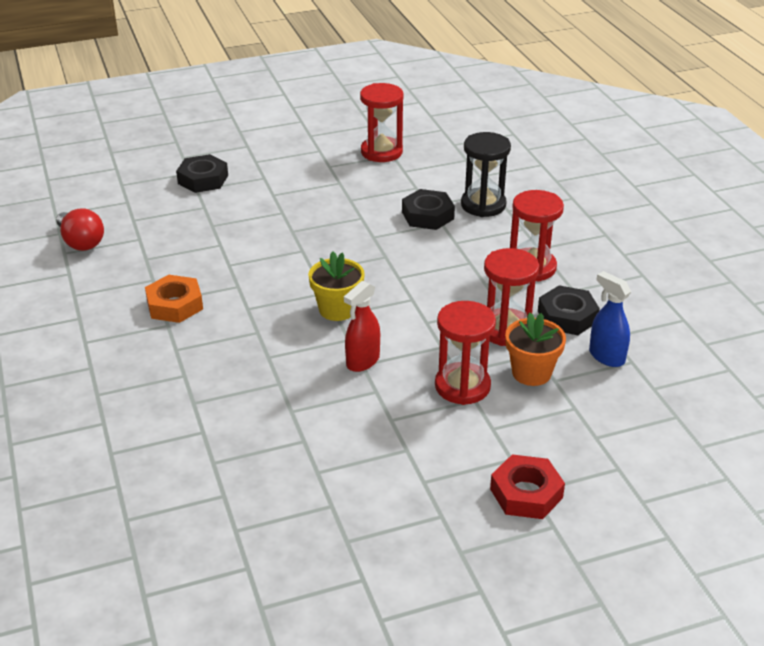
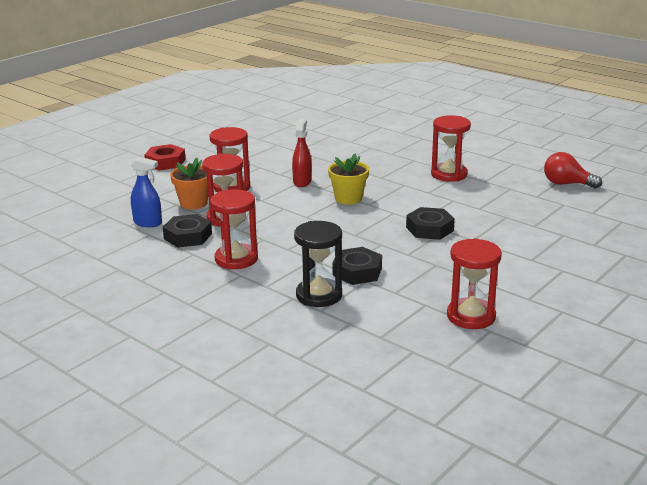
camera: 150 degrees right, 10 degrees down
orange nut [145,275,203,323] -> red hourglass [431,115,471,182]
black nut [176,154,228,193] -> black nut moved to [406,207,455,240]

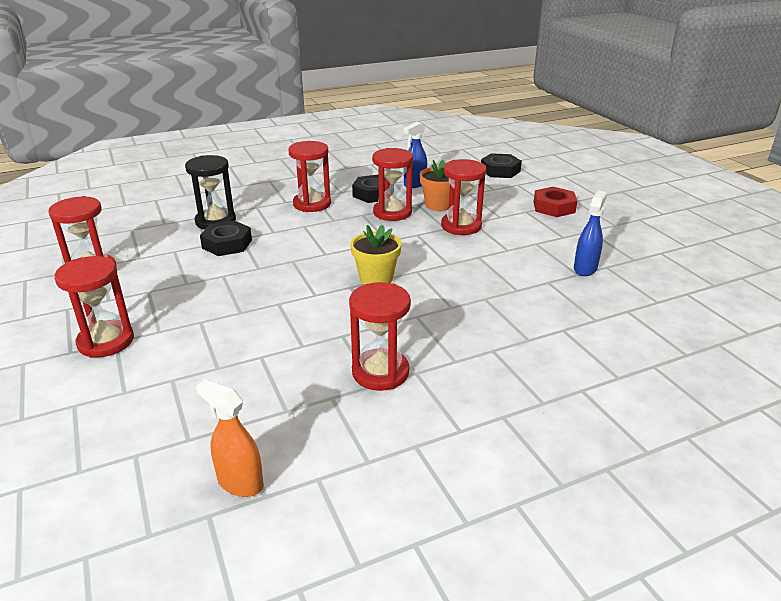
camera: 115 degrees right, 5 degrees up
red spray bottle [292,118,312,187] -> none
black nut [406,207,455,240] -> black nut moved to [481,153,522,178]
red light bulb [544,152,602,188] -> orange spray bottle [196,379,264,497]
none -> red hourglass [54,256,134,358]
none -> blue spray bottle [574,190,607,276]

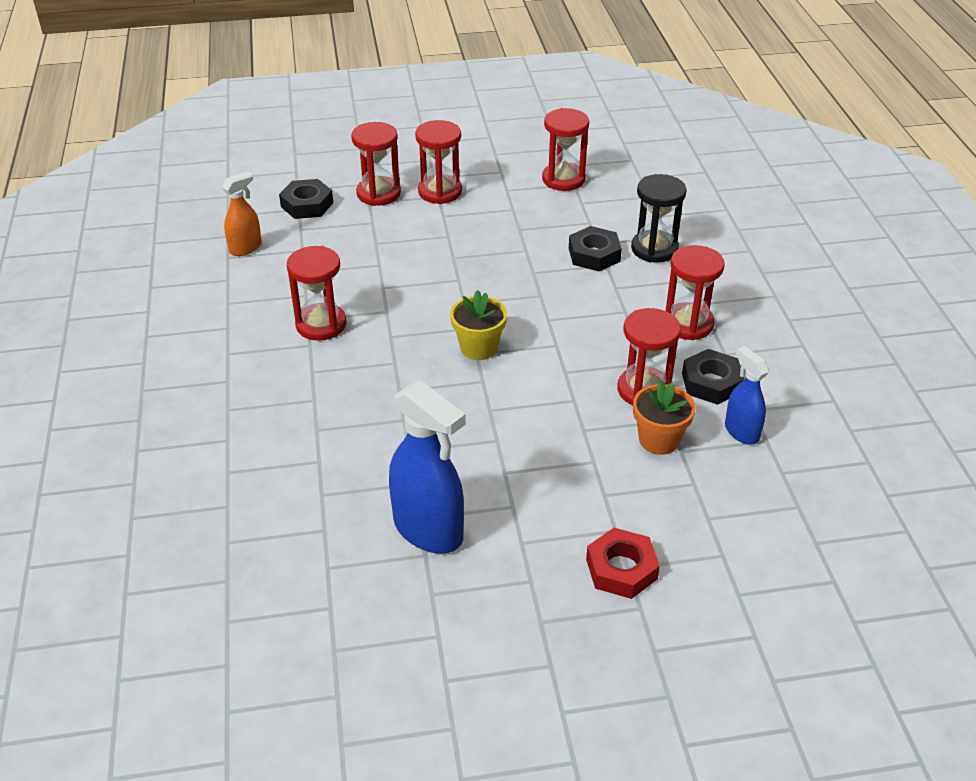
camera: 105 degrees right, 10 degrees up
red hourglass [441,159,486,235] -> red hourglass moved to [351,122,401,206]
black nut [481,153,522,178] -> black nut moved to [279,179,333,219]
blue spray bottle [574,190,607,276] -> blue spray bottle [389,380,466,554], size x1.77

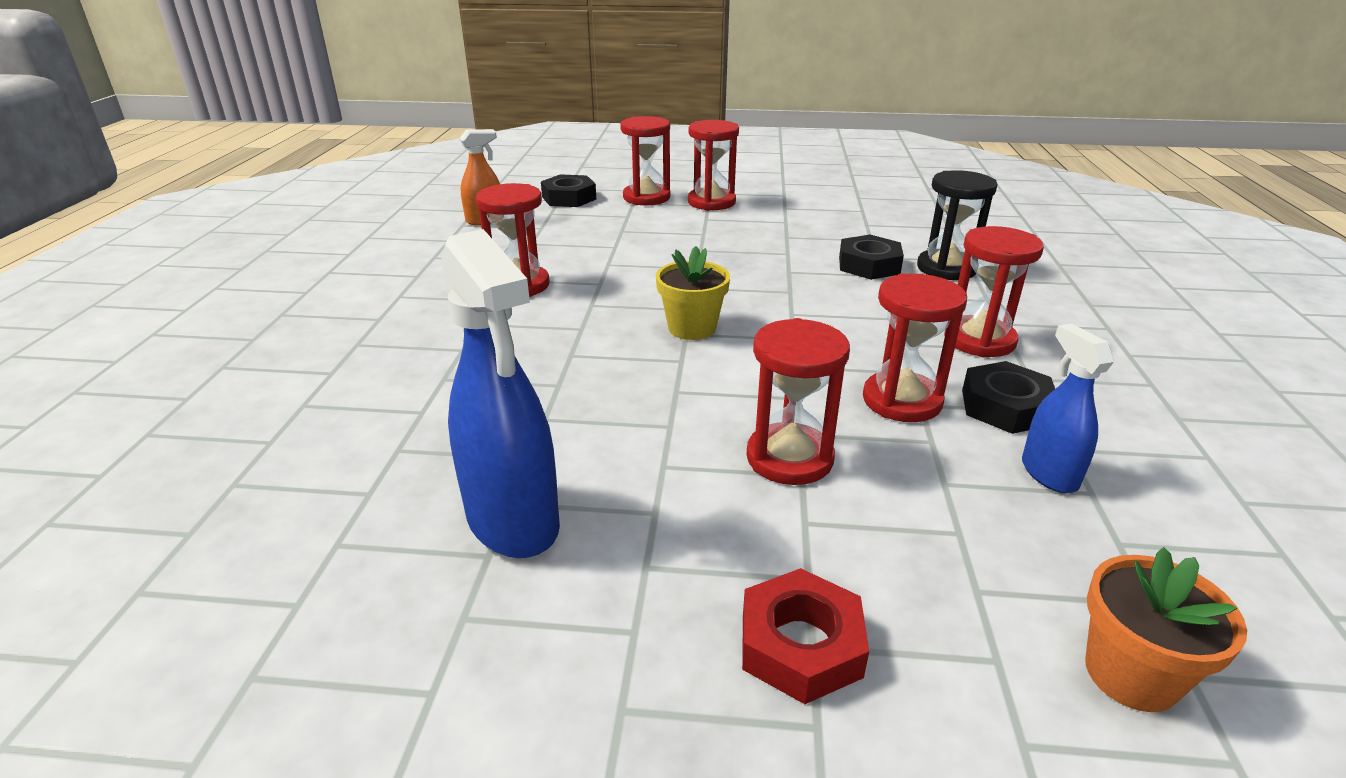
camera: 15 degrees right, 10 degrees down
red hourglass [542,108,589,191] -> red hourglass moved to [746,318,850,485]
orange flower pot [633,380,696,455] -> orange flower pot moved to [1085,547,1247,712]

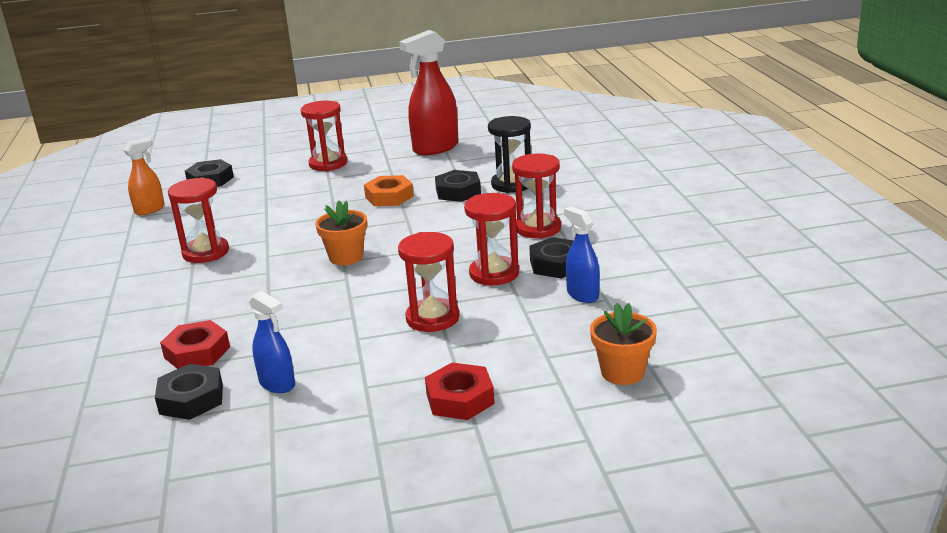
camera: 15 degrees left, 5 degrees down
blue spray bottle [441,229,560,558] -> blue spray bottle [249,291,295,393], size x0.56
red hourglass [620,116,670,205] -> none
yellow flower pot [656,246,730,340] -> orange flower pot [315,201,367,265]
none -> black nut [155,364,223,420]
none -> red nut [160,320,230,369]
none -> orange nut [364,175,414,206]
none -> red spray bottle [399,30,459,155]

